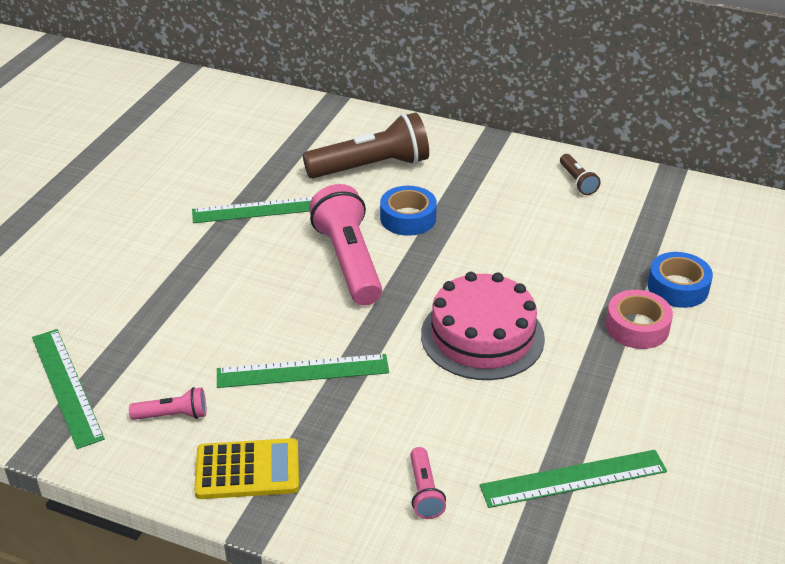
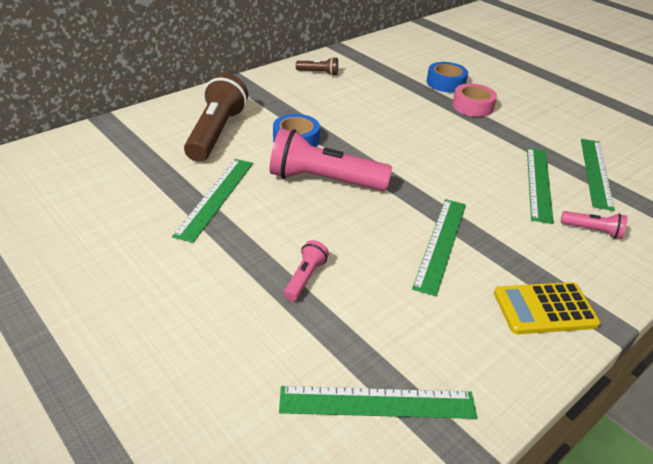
camera: 65 degrees left, 0 degrees up
pink flashlight [129,387,207,420] -> pink flashlight moved to [284,240,329,301]
yellow calculator [194,438,299,499] -> yellow calculator turned 120 degrees counterclockwise [494,282,600,334]
pink cake [421,272,545,380] -> none
none -> green ruler [527,148,554,224]

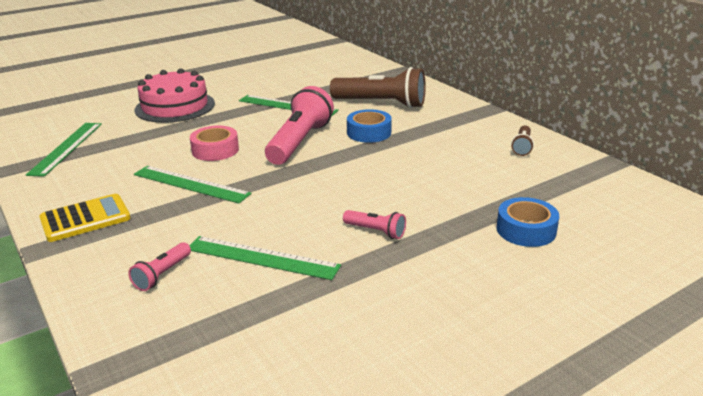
camera: 100 degrees right, 10 degrees down
pink flashlight [284,240,329,301] -> pink flashlight moved to [343,210,406,239]
pink tape [452,83,497,117] -> pink tape moved to [190,126,239,161]
yellow calculator [494,282,600,334] -> yellow calculator turned 60 degrees clockwise [39,194,131,242]
green ruler [581,139,615,211] -> none
none -> pink cake [135,68,215,123]

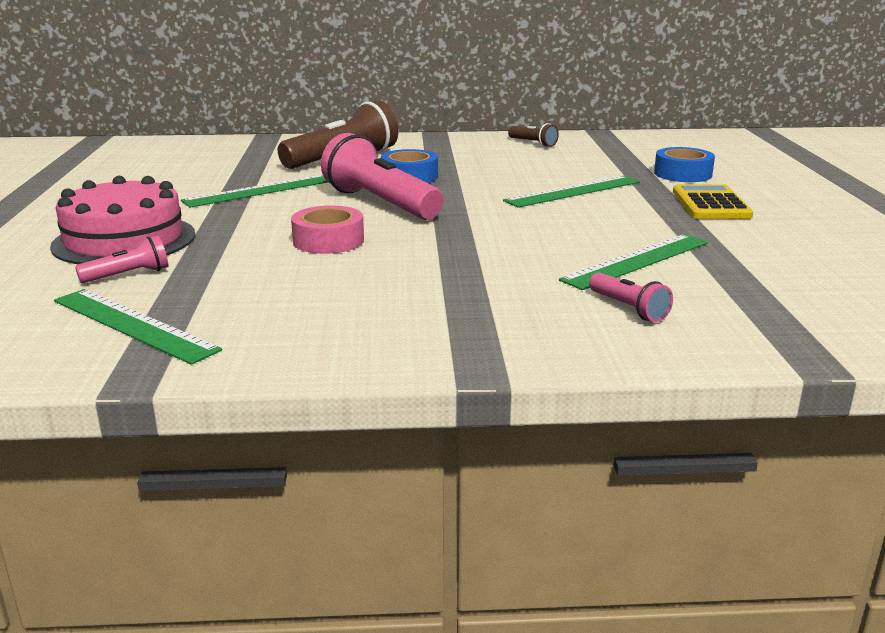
camera: 60 degrees left, 5 degrees down
yellow calculator [39,194,131,242] -> yellow calculator moved to [673,184,753,219]
green ruler [134,166,252,203] -> green ruler moved to [503,176,640,208]
pink flashlight [343,210,406,239] -> pink flashlight moved to [75,236,168,283]

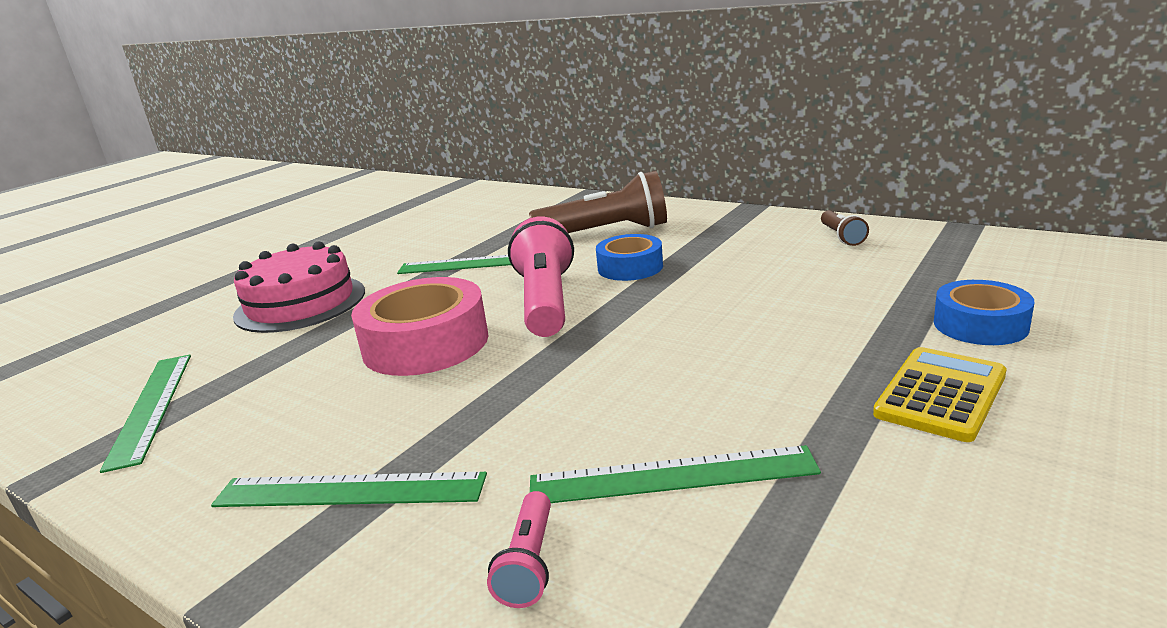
camera: 40 degrees right, 0 degrees up
pink flashlight [75,236,168,283] -> none
pink tape [291,206,364,254] -> pink tape [351,277,488,376], size x1.65
green ruler [503,176,640,208] -> green ruler moved to [211,472,487,507]

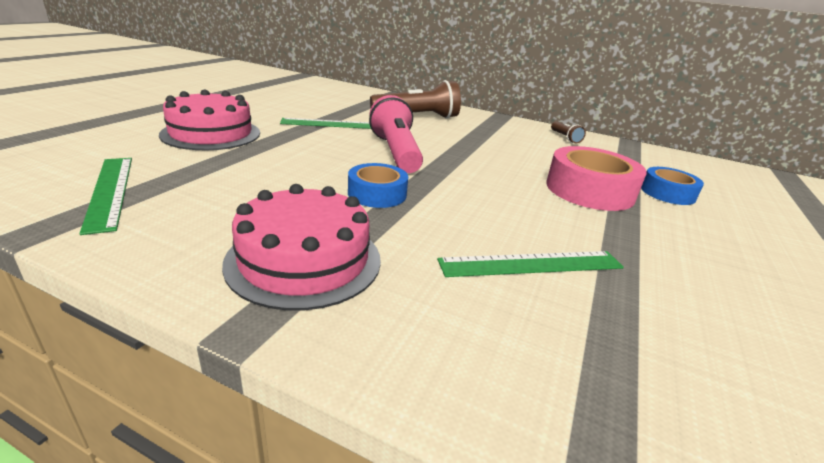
camera: 15 degrees left, 5 degrees up
green ruler [211,472,487,507] -> pink cake [222,184,381,311]
pink tape [351,277,488,376] -> pink tape moved to [546,146,647,211]
pink flashlight [487,491,551,608] -> none
blue tape [596,234,663,281] -> blue tape moved to [348,163,408,208]
yellow calculator [873,347,1006,442] -> none

